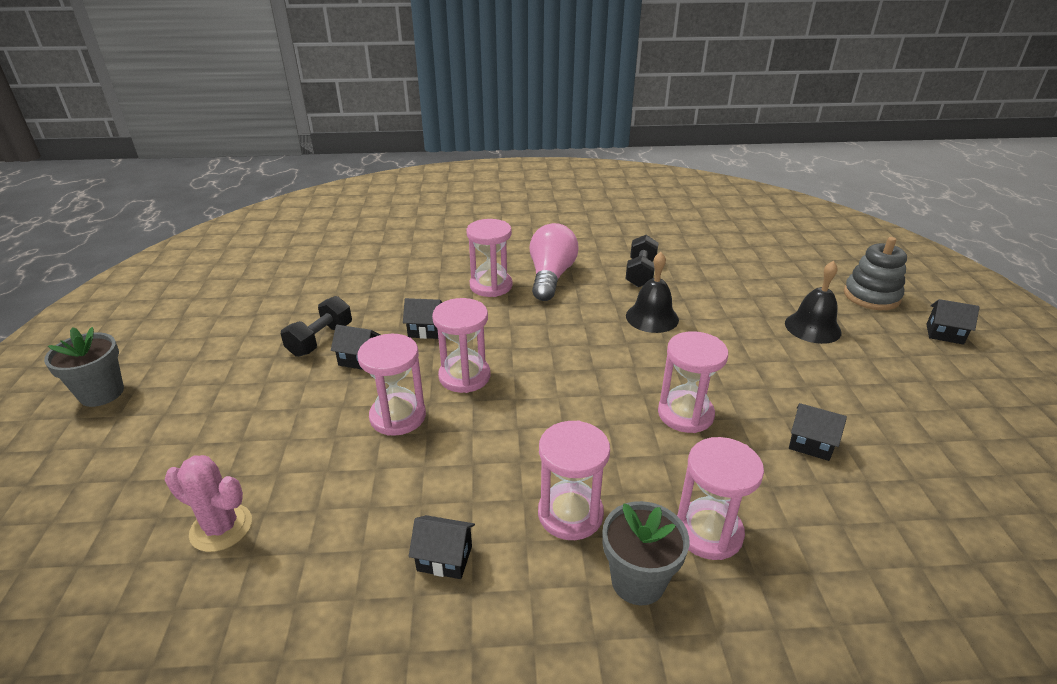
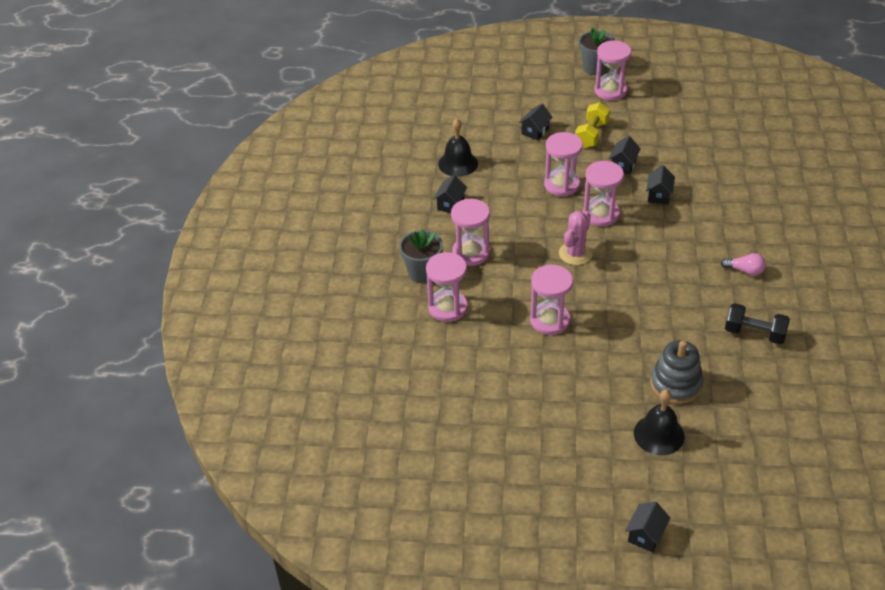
camera: 100 degrees right, 10 degrees up
pink cactus [165,455,252,552] -> pink cactus moved to [559,211,593,265]
black dumbbell [281,296,352,357] -> none
pink hourglass [466,219,512,297] -> pink hourglass moved to [594,41,631,100]
pink light bulb [530,223,579,301] -> pink light bulb [721,253,766,276], size x0.49
black bell [626,252,679,333] -> black bell moved to [438,119,478,177]
black house [789,403,847,461] -> black house moved to [519,104,553,140]
grey stacking toy [844,237,907,310] -> grey stacking toy moved to [650,340,703,404]
none -> yellow dumbbell [575,102,610,148]

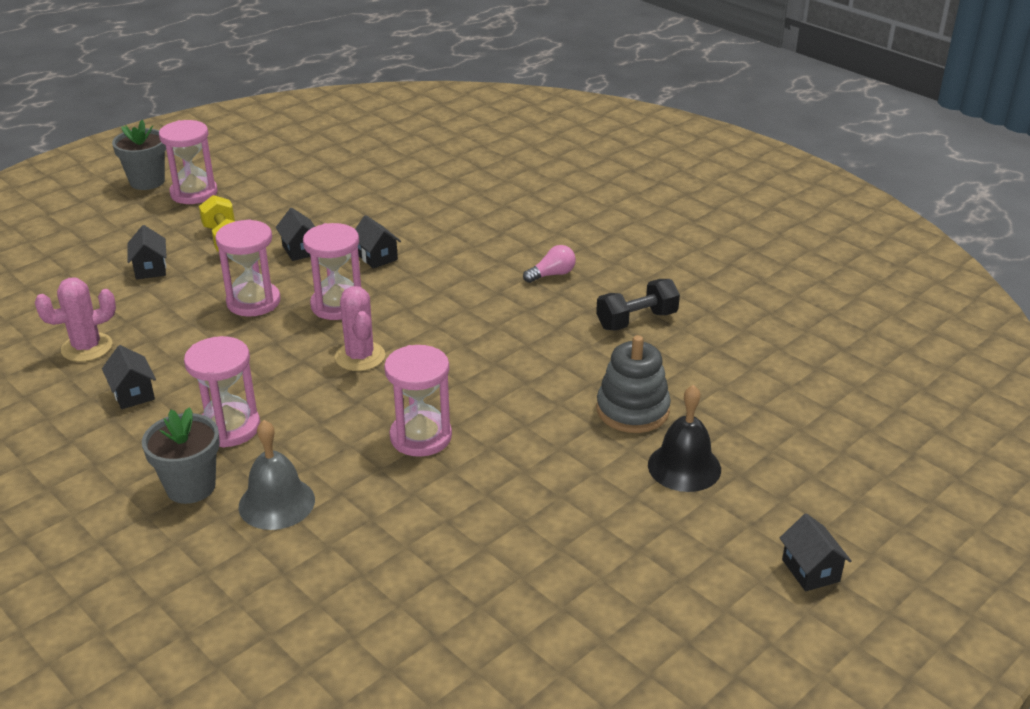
camera: 50 degrees left, 10 degrees down
pink hourglass [426,252,468,322] -> grey bell [238,420,315,530]
black bell [438,119,478,177] -> pink cactus [35,278,116,362]

